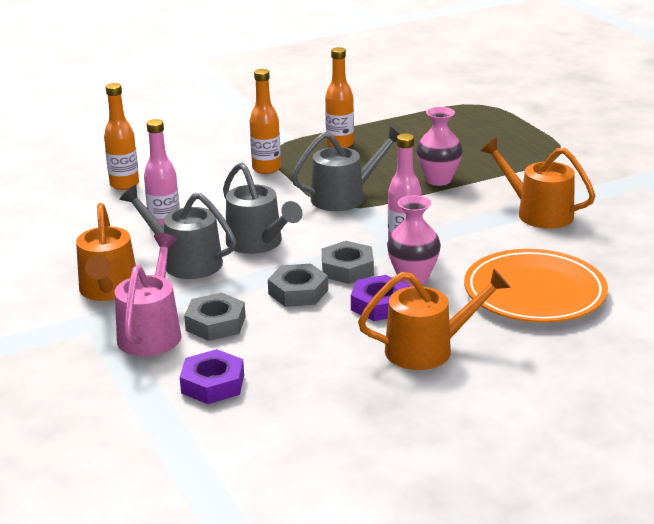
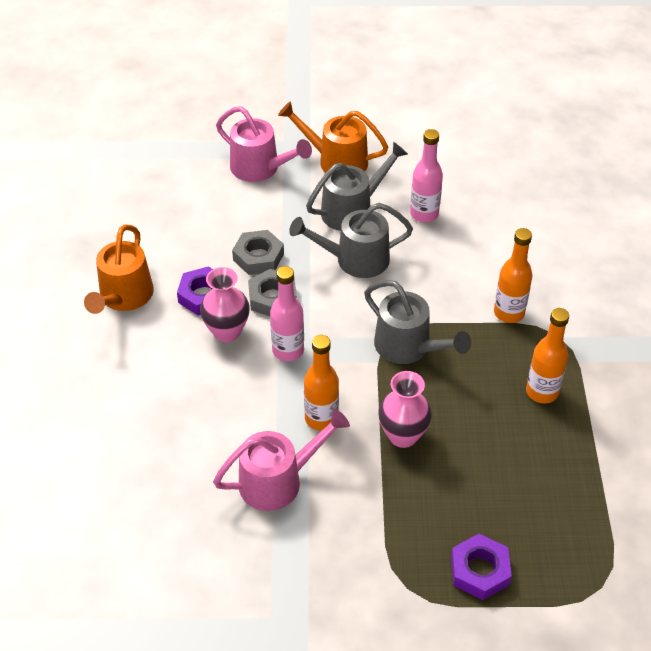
camera: 115 degrees right, 20 degrees up
orange bottle [104,83,139,190] -> orange bottle moved to [304,335,339,431]
purple nut [180,349,244,404] -> purple nut moved to [451,534,512,600]
grey nut [184,293,246,341] -> none
grey watering can [291,126,399,211] -> grey watering can turned 45 degrees counterclockwise [364,280,471,364]
orange plate [464,249,608,323] -> none
orange watering can [481,138,595,229] -> pink watering can [213,409,350,511]

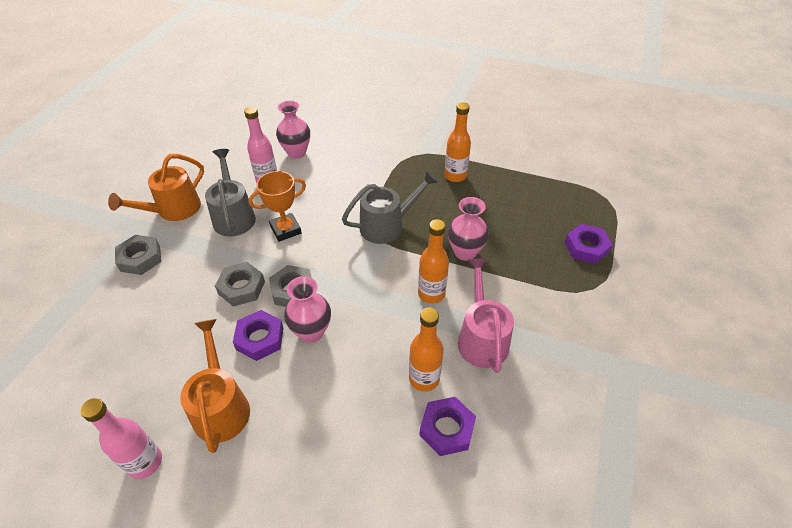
camera: 70 degrees left, 0 degrees up
orange watering can [84,224,154,314] -> orange watering can turned 135 degrees counterclockwise [180,319,250,453]
pink watering can [216,106,312,182] -> grey nut [115,235,161,275]
pink bottle [270,266,304,361] -> pink bottle moved to [80,398,162,479]
grey watering can [289,203,413,278] -> orange trophy [248,171,306,242]
orange bottle [494,228,532,323] -> orange bottle moved to [409,307,444,392]
none -> pink vase [276,100,310,159]
none -> purple nut [419,397,476,456]

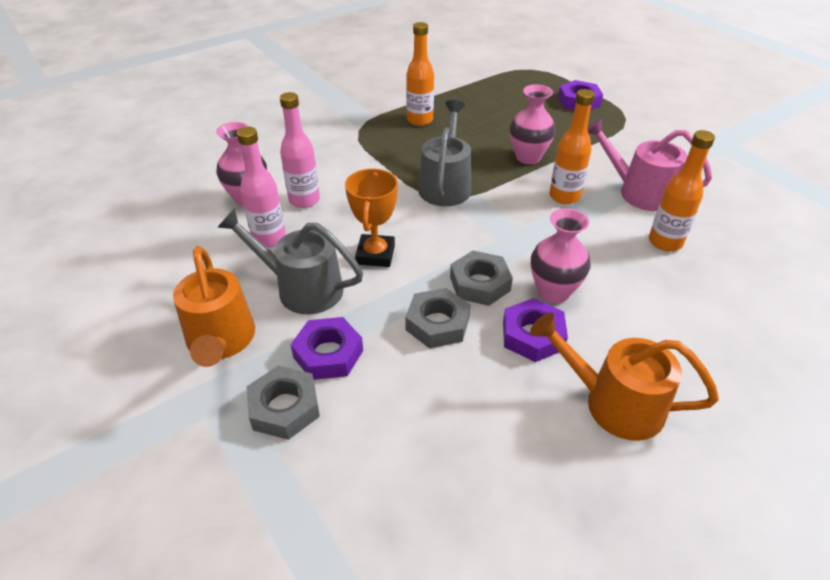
camera: 55 degrees left, 5 degrees down
pink bottle [80,398,162,479] -> pink bottle moved to [280,92,320,208]
purple nut [419,397,476,456] -> purple nut moved to [290,317,363,380]

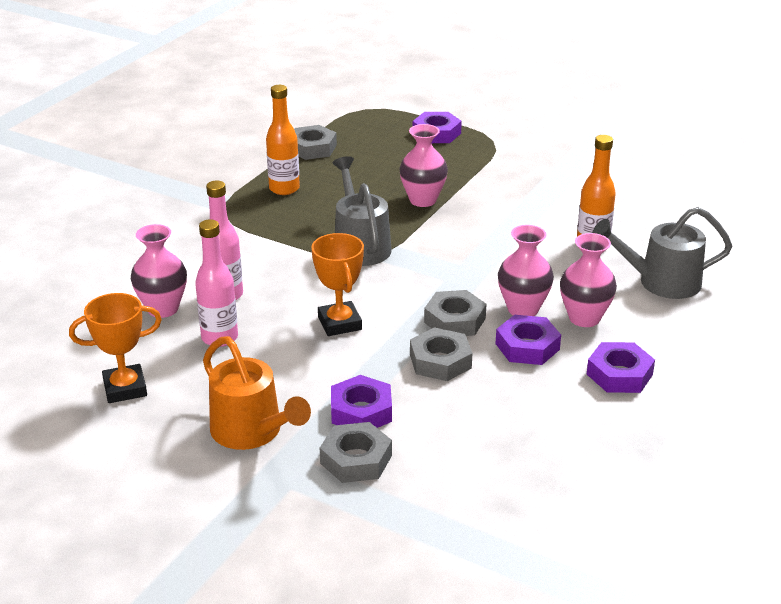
camera: 25 degrees left, 10 degrees down
grey watering can [217,209,363,314] -> grey watering can moved to [592,207,732,299]
orange watering can [530,312,719,441] -> purple nut [587,342,655,393]
orange bottle [549,89,595,204] -> none
pink watering can [587,118,712,211] -> none
none -> orange trophy [69,293,162,403]
none -> grey nut [294,125,337,160]
none -> pink vase [560,233,617,327]

